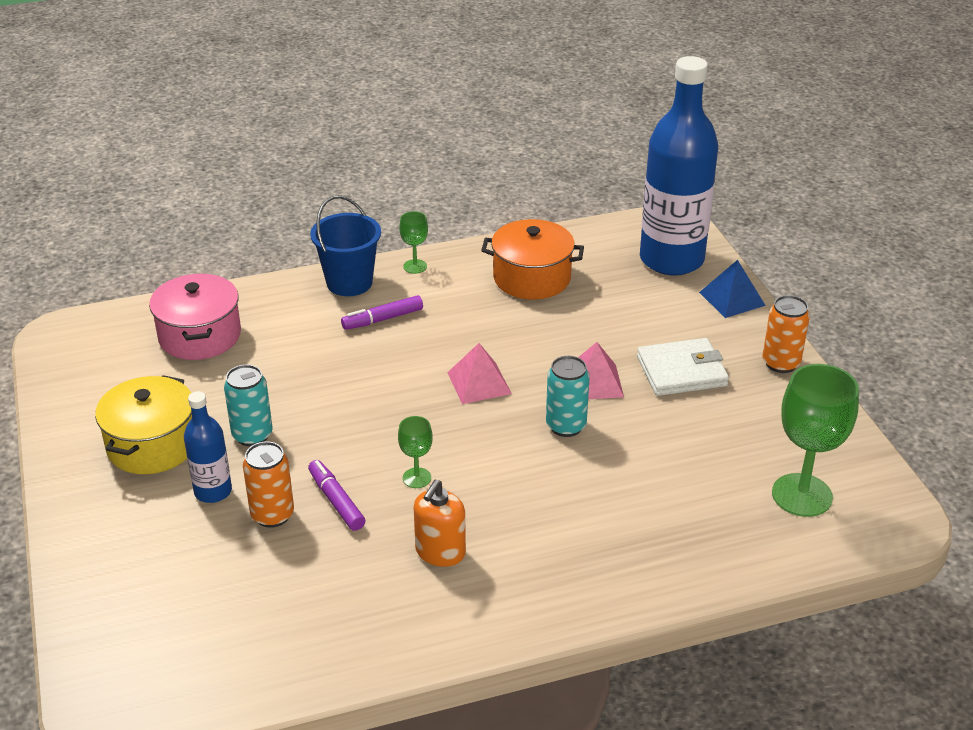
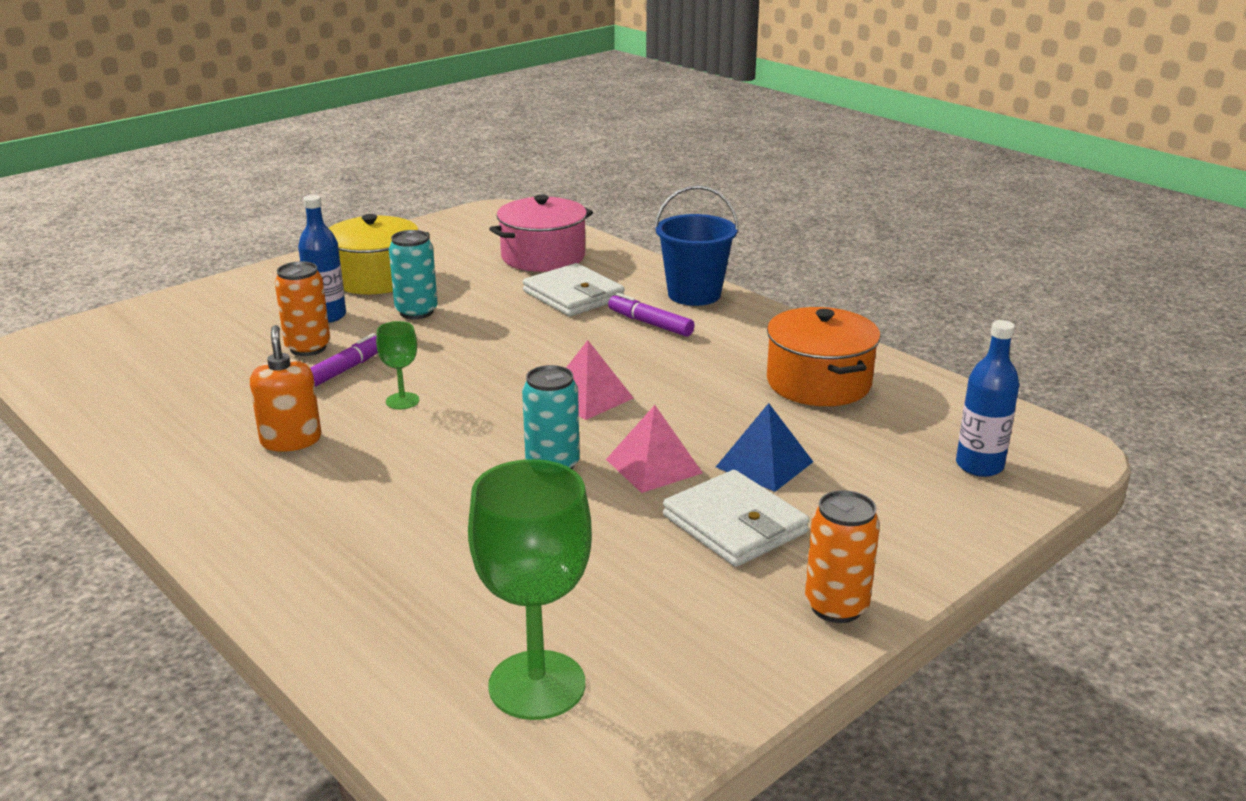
camera: 65 degrees right, 10 degrees down
green goblet [399,211,428,274] -> none
orange soap dispenser [414,480,466,567] -> orange soap dispenser turned 75 degrees clockwise [250,325,321,452]
blue bottle [640,56,718,276] -> blue bottle [956,320,1019,477], size x0.47
blue pyramid [699,260,766,318] -> blue pyramid moved to [716,403,813,492]
none -> white wallet [523,263,625,316]

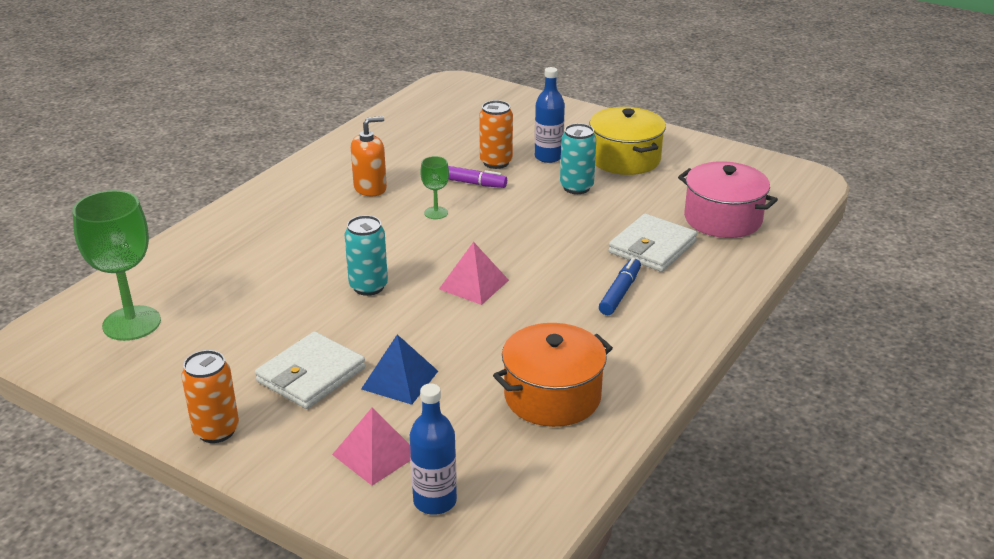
camera: 75 degrees right, 5 degrees up
pink pyramid [606,405,703,493] -> pink pyramid moved to [332,407,411,485]
purple marker [608,293,695,337] -> blue marker [599,257,641,315]
blue bucket [654,185,739,306] -> none

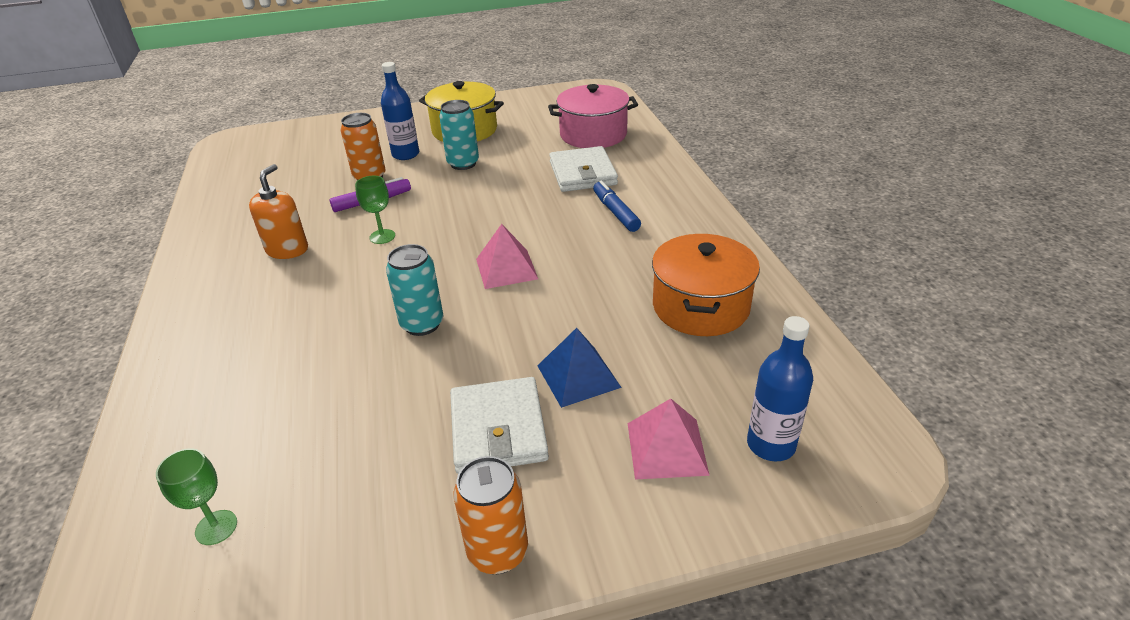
camera: 45 degrees left, 5 degrees up
green goblet [73,190,161,341] -> green goblet [156,448,237,545], size x0.49

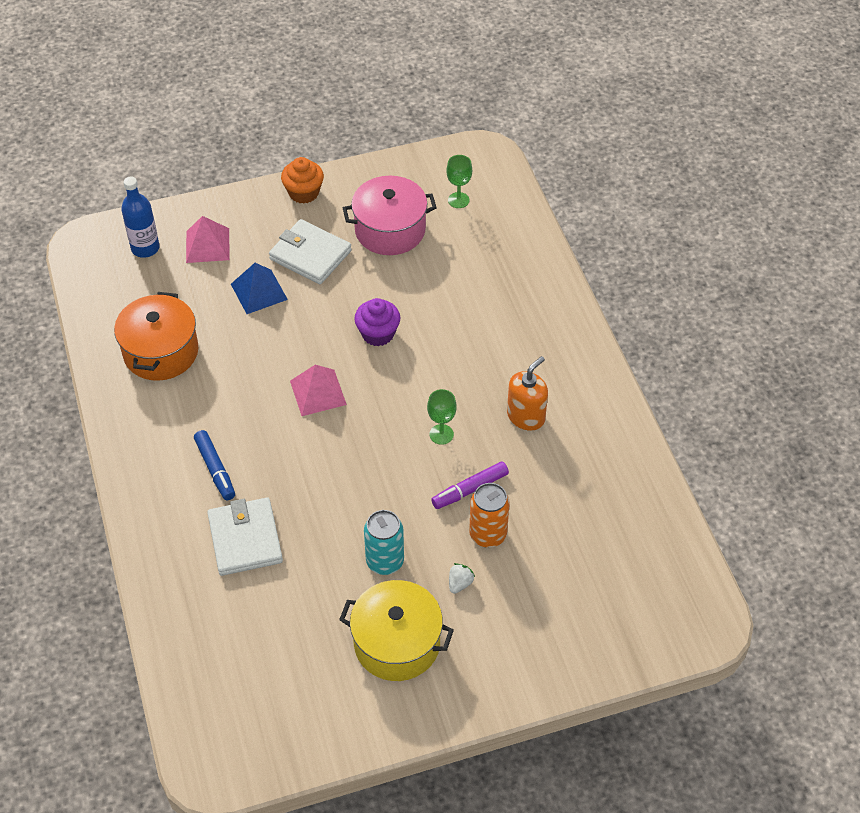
camera: 175 degrees right, 15 degrees up
orange soap dispenser [249,164,308,259] -> orange soap dispenser turned 150 degrees counterclockwise [507,356,548,431]
blue bottle [381,62,419,160] -> white strawberry [449,563,475,594]
turquoise can [386,244,444,336] -> purple cupcake [354,298,401,346]
white wallet [450,377,549,474] -> white wallet turned 45 degrees counterclockwise [269,219,352,284]
orange can [454,456,528,574] -> orange cupcake [281,157,324,204]
pink pot [548,84,638,148] -> pink pot moved to [343,176,437,255]

